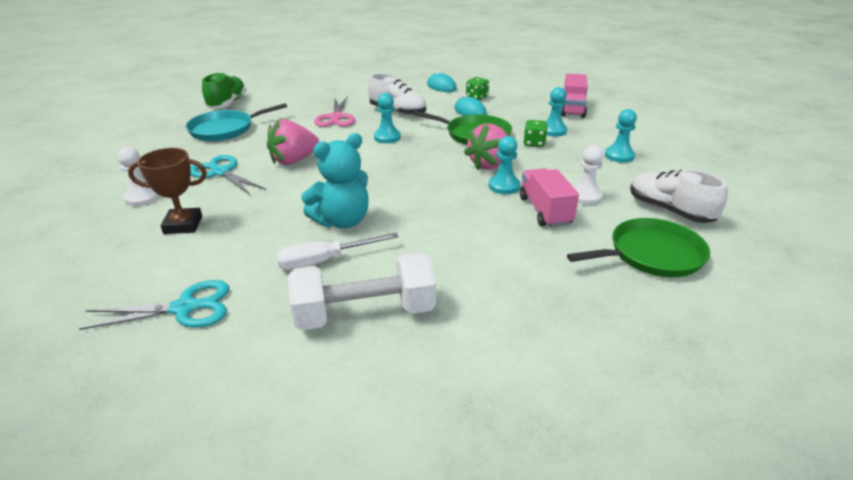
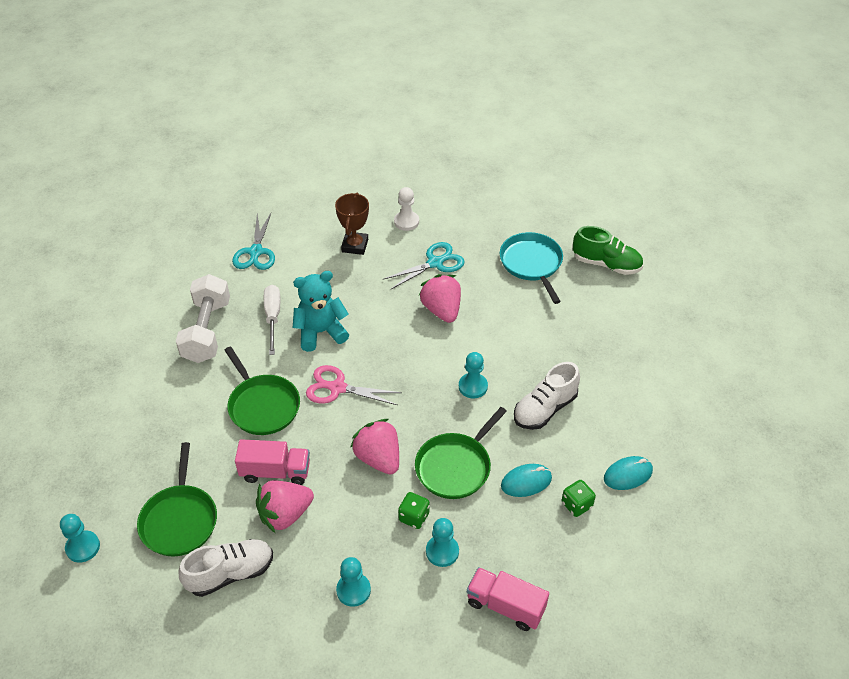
camera: 105 degrees right, 15 degrees up
turquoise teddy bear [301,133,369,228] -> turquoise teddy bear turned 90 degrees clockwise [293,271,349,352]
pink scissors [314,96,355,127] -> pink scissors moved to [306,365,402,405]
turquoise pawn [489,136,520,194] -> turquoise pawn moved to [60,514,100,563]
white pawn [573,145,603,205] -> pink strawberry [256,480,314,533]
none -> green pan [225,347,300,435]

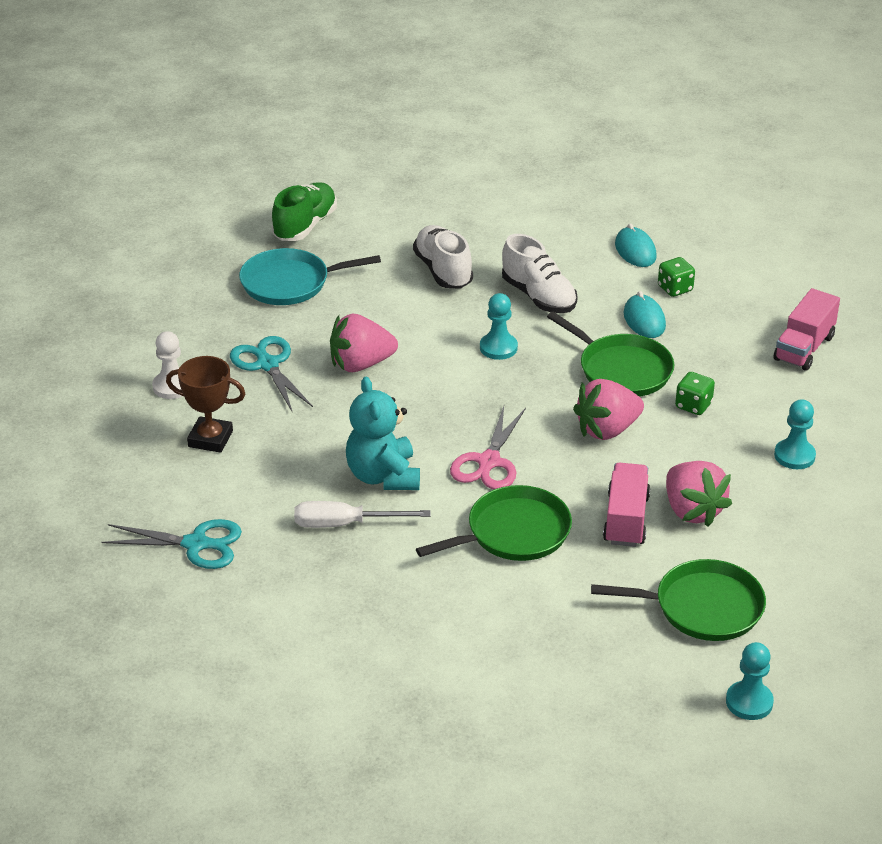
camera: 85 degrees left, 10 degrees down
white dumbbell [176,274,230,363] -> none
white shoe [178,539,273,597] -> white shoe moved to [413,225,473,288]
turquoise pawn [426,518,459,567] -> none

